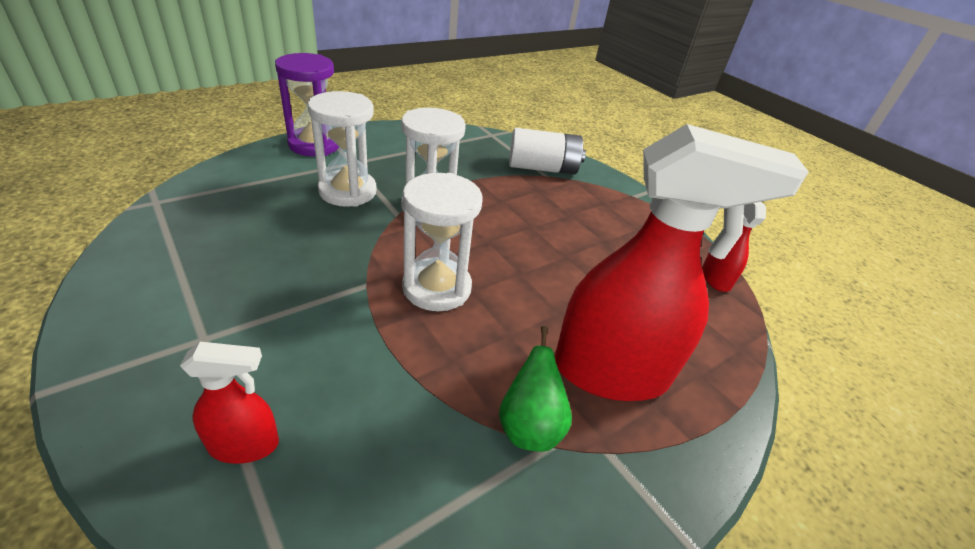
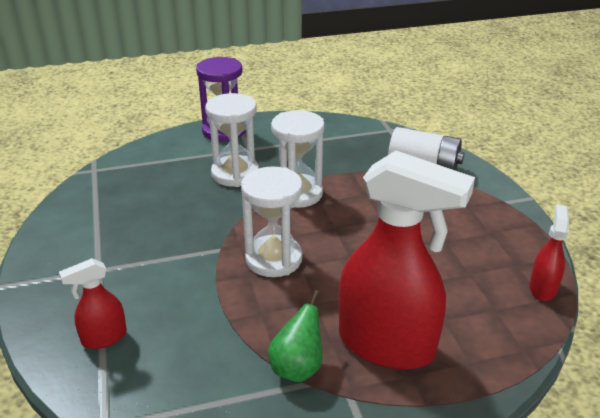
camera: 25 degrees right, 5 degrees down
red spray bottle [180,342,279,464] -> red spray bottle turned 135 degrees clockwise [59,258,127,349]

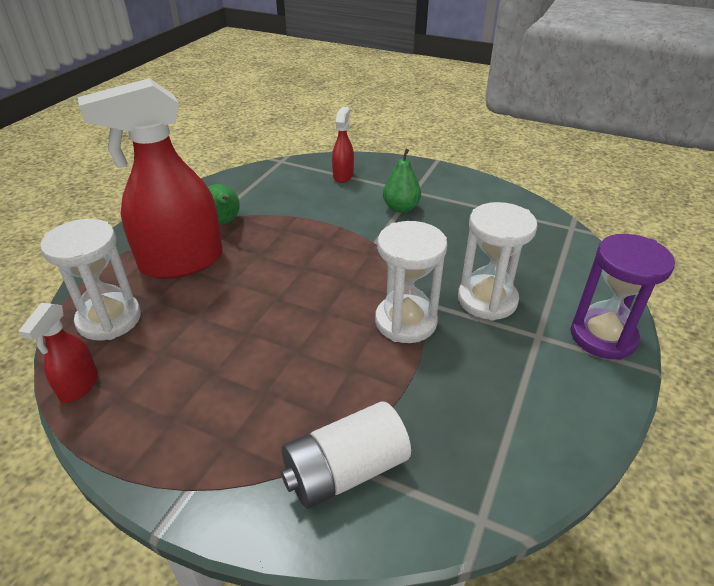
camera: 130 degrees right, 5 degrees up
white hourglass [241,167,303,277] -> white hourglass moved to [40,219,141,340]
red spray bottle [529,204,569,301] -> red spray bottle turned 45 degrees clockwise [18,303,98,403]
none -> green pear [383,149,421,213]

